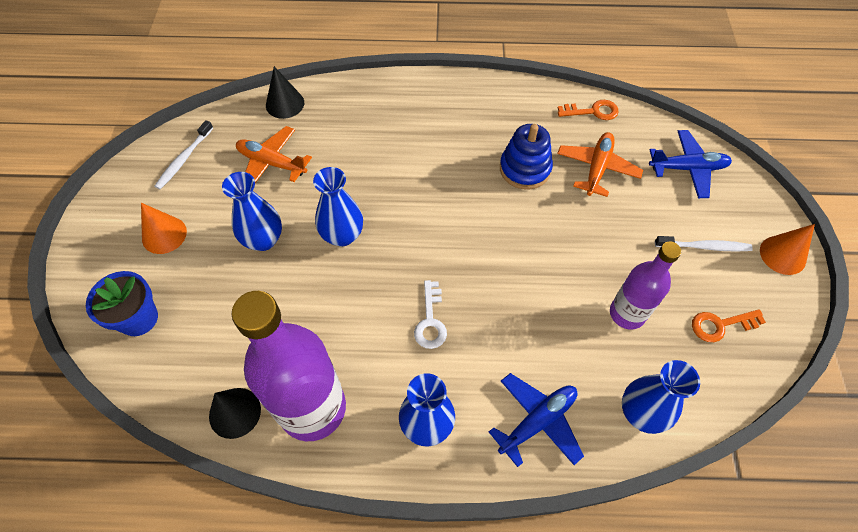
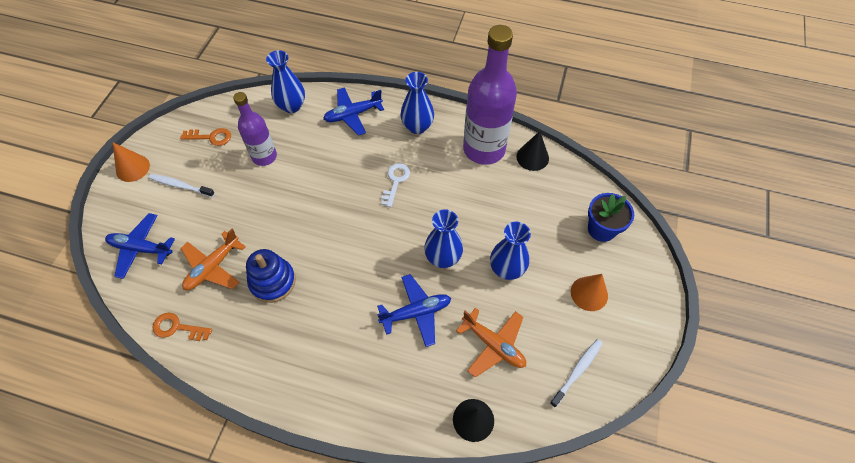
camera: 165 degrees left, 0 degrees up
none -> blue plane [377,274,451,347]

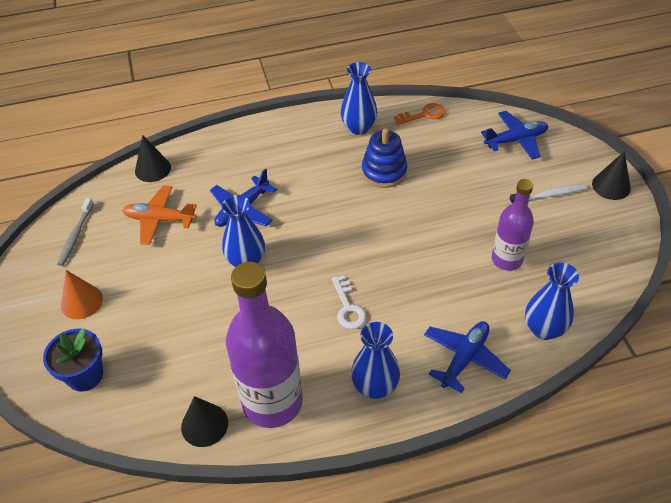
camera: 150 degrees right, 10 degrees down
orange cone [113,142,150,182] -> black cone [592,151,631,200]
orange key [180,128,231,146] -> none
orange plane [181,229,246,290] -> none
blue vase [490,222,531,280] -> blue vase moved to [341,62,377,135]
white toothbrush [550,339,603,408] -> grey toothbrush [57,198,94,266]

